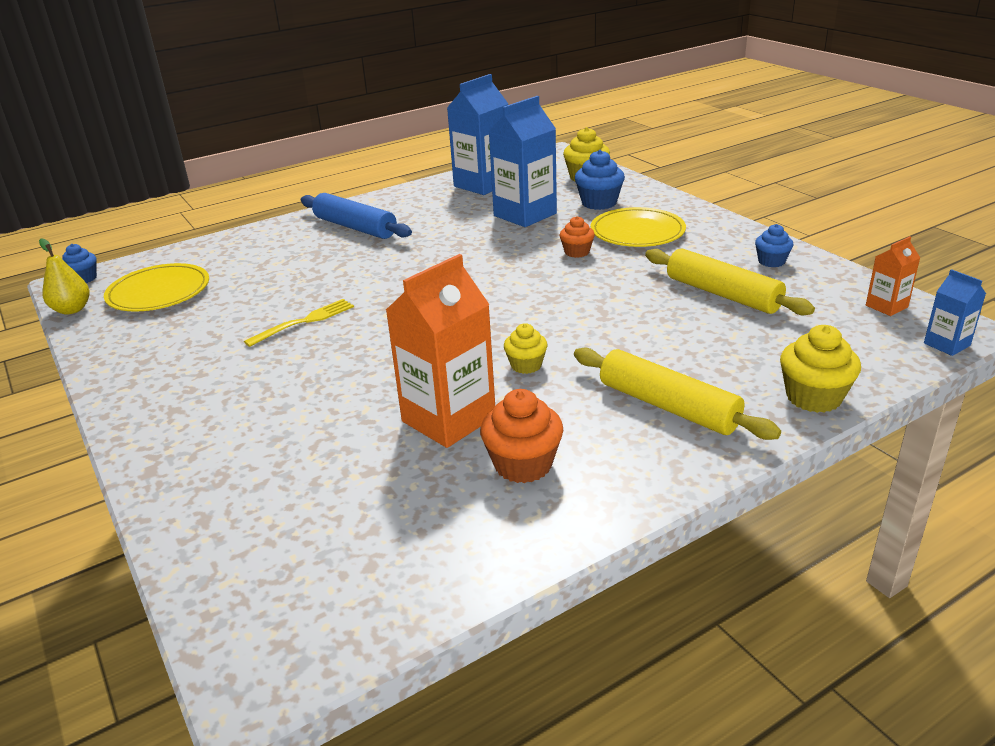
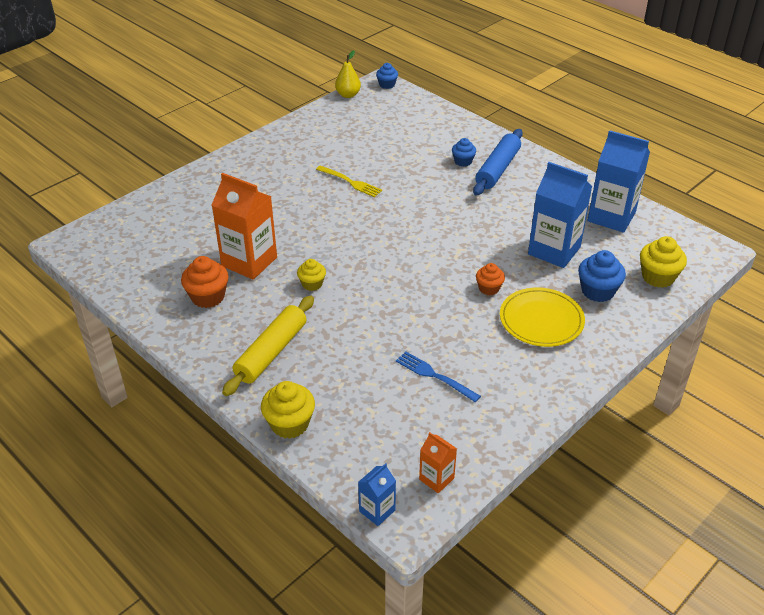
camera: 75 degrees right, 10 degrees up
yellow plate [104,263,209,312] -> none
yellow rolling pin [645,249,815,316] -> blue fork [396,351,481,402]
blue cupcake [755,224,793,267] -> blue cupcake moved to [452,138,476,167]

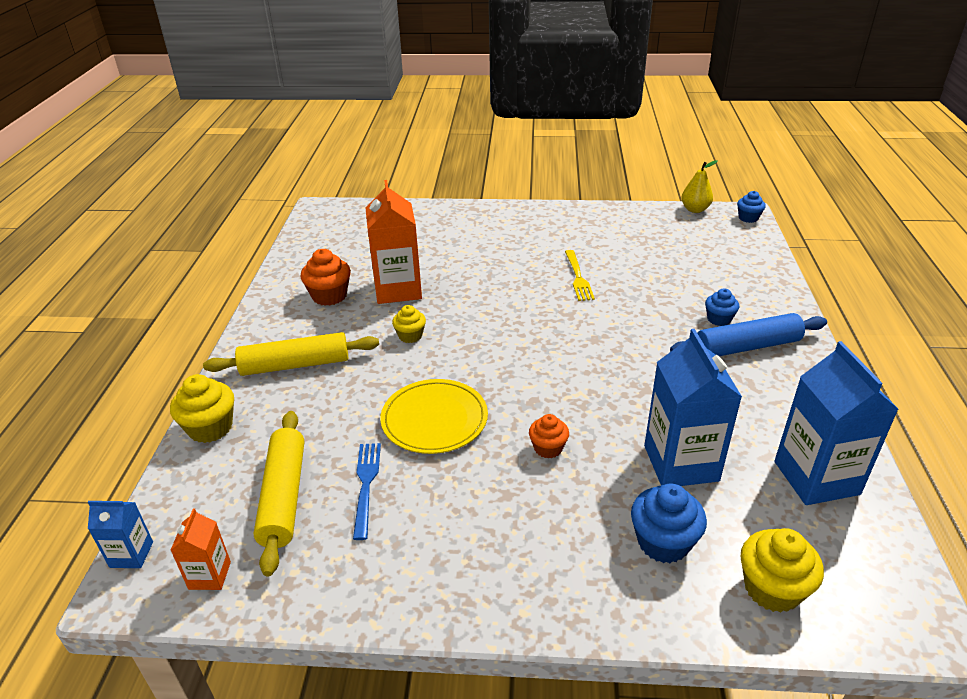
camera: 50 degrees right, 5 degrees down
yellow plate [500,288,585,347] -> yellow plate moved to [380,379,488,454]
none -> yellow rolling pin [253,411,304,577]

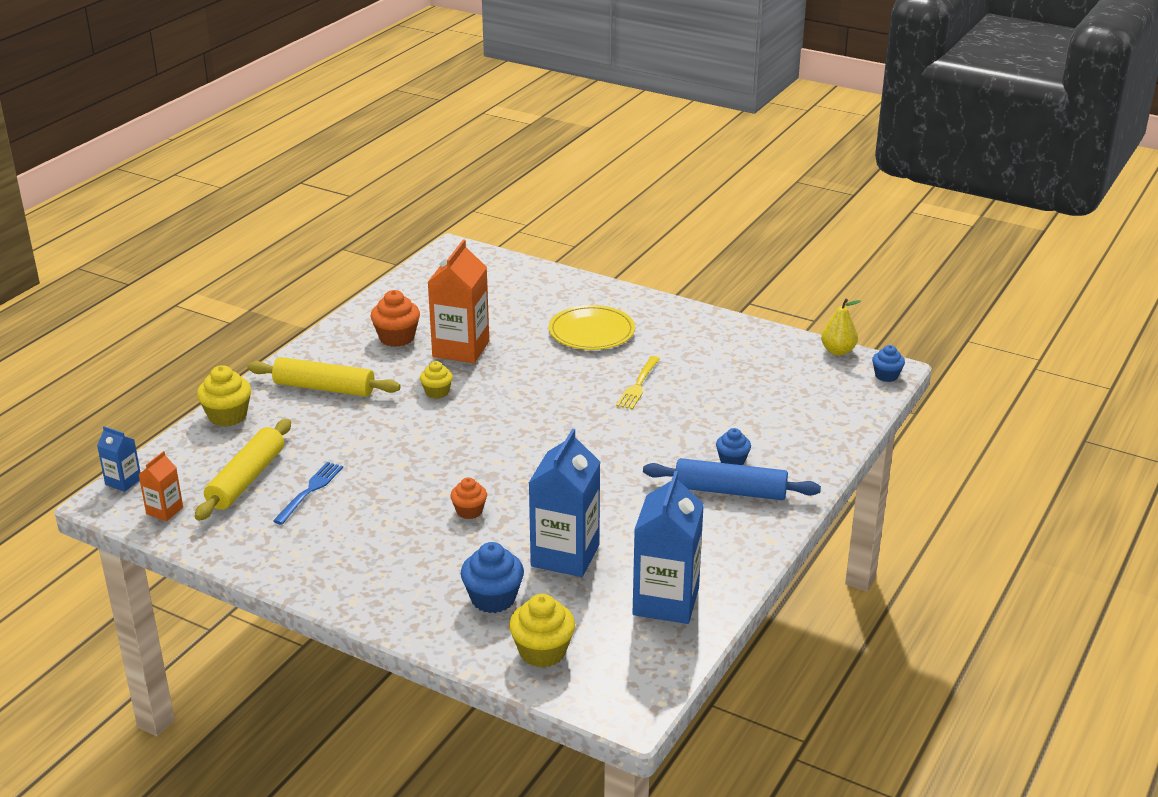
camera: 25 degrees right, 5 degrees down
yellow plate [380,379,488,454] -> yellow plate moved to [549,305,635,350]

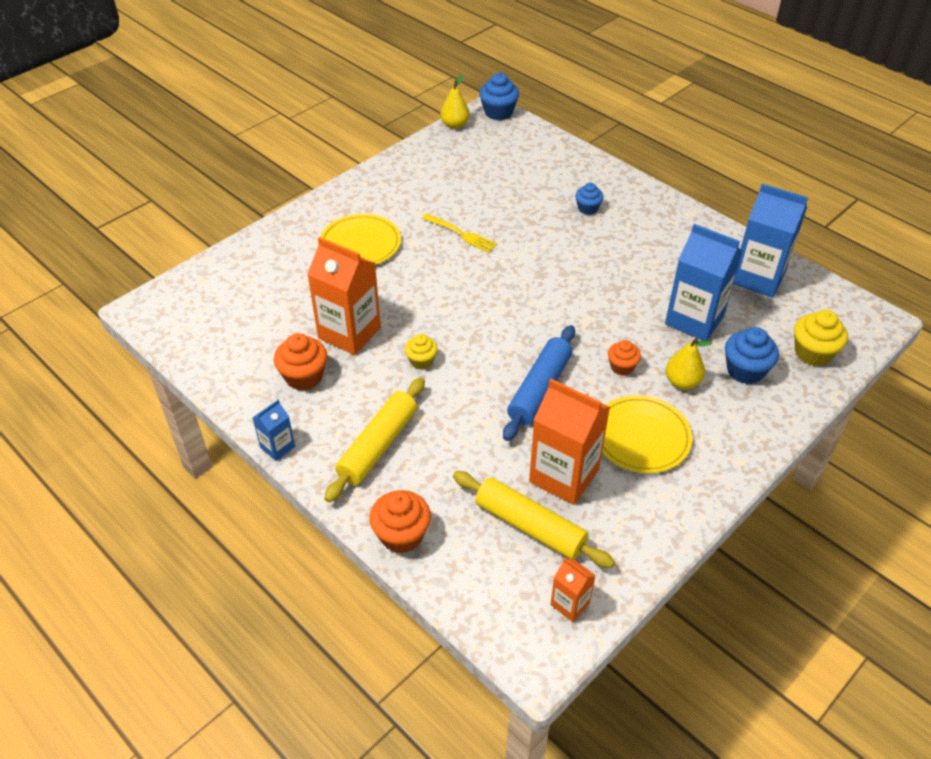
camera: 75 degrees left, 15 degrees up
blue carton [97,426,141,492] -> blue carton moved to [252,400,295,461]
yellow cupcake [197,365,251,427] -> orange cupcake [369,490,431,553]
blue fork [273,462,343,525] -> orange carton [529,379,610,505]
blue rolling pin [643,458,821,500] -> blue rolling pin moved to [503,325,575,441]
blue cupcake [872,345,905,382] -> blue cupcake [479,73,519,120], size x1.58
none -> yellow plate [602,395,692,473]
none -> yellow pear [666,338,712,390]

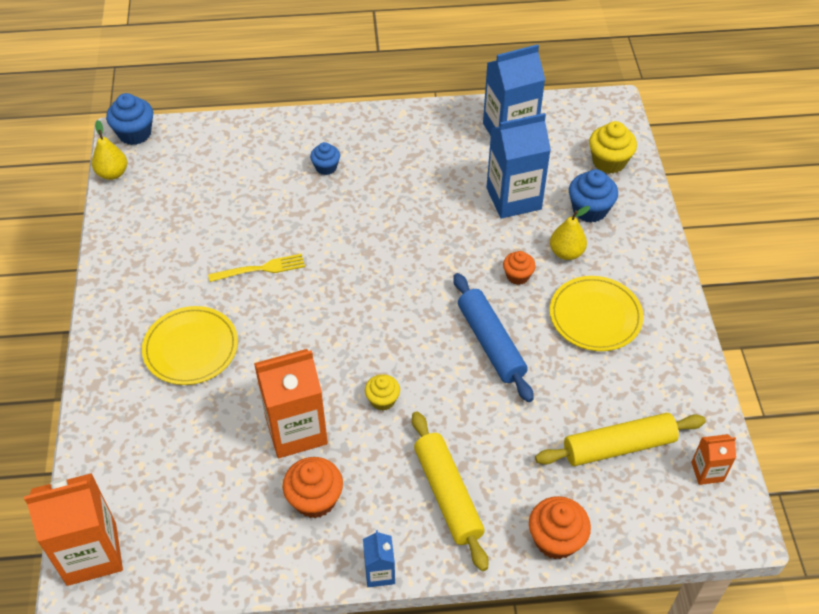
camera: 50 degrees left, 5 degrees up
orange carton [529,379,610,505] -> orange carton moved to [24,473,123,586]

